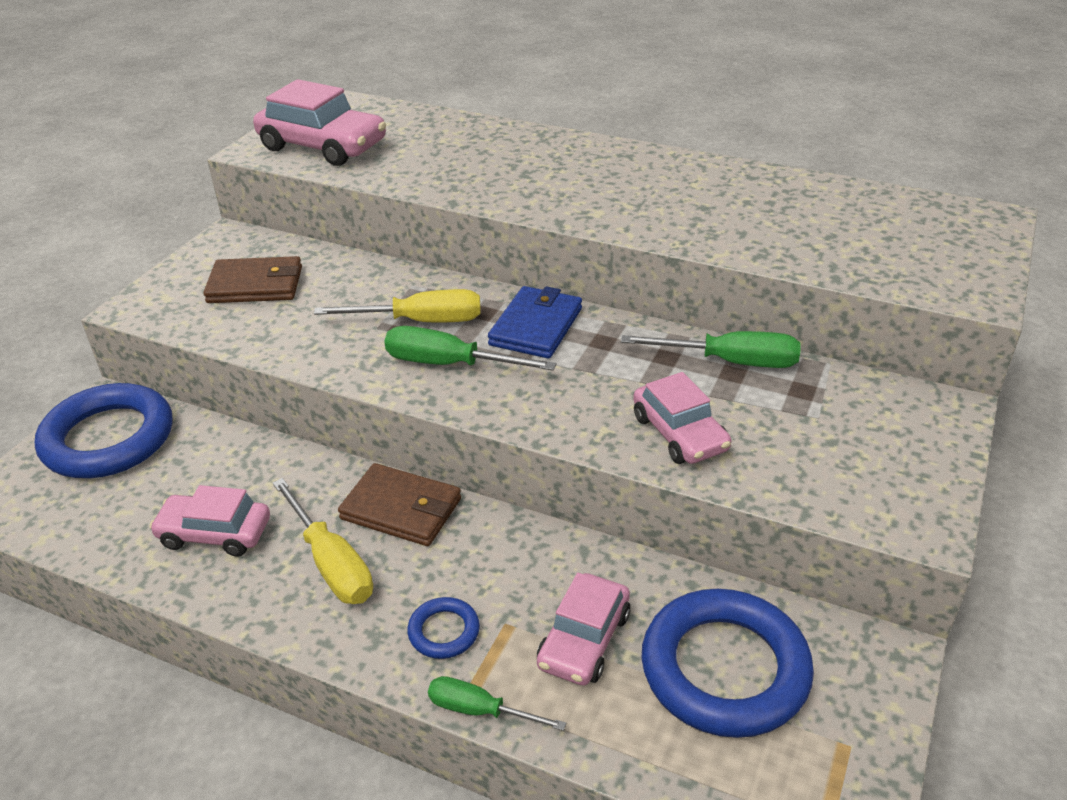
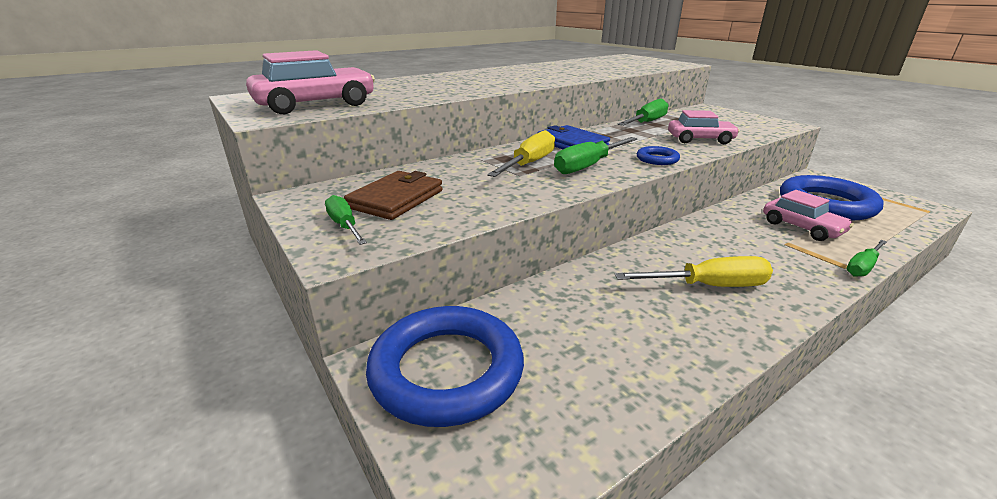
camera: 60 degrees left, 10 degrees down
pink car [150,485,270,557] -> none
brown wallet [338,463,461,546] -> none
blue ring [407,597,480,659] -> blue ring moved to [637,146,680,165]
none -> green screwdriver [325,195,367,245]

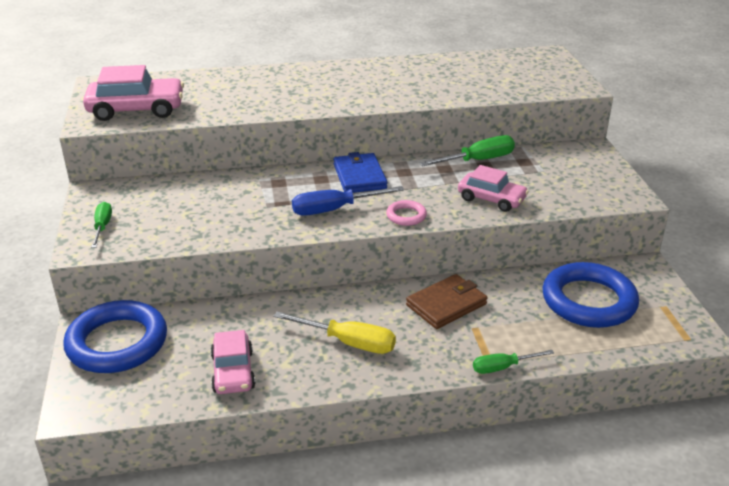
camera: 25 degrees right, 5 degrees up
brown wallet [344,171,442,220] -> brown wallet moved to [406,274,487,329]
yellow screwdriver [487,130,555,177] -> none
green screwdriver [554,137,637,174] -> blue screwdriver [292,186,404,216]
blue ring [637,146,680,165] -> pink ring [386,200,427,226]
pink car [763,190,854,241] -> pink car moved to [211,330,255,394]

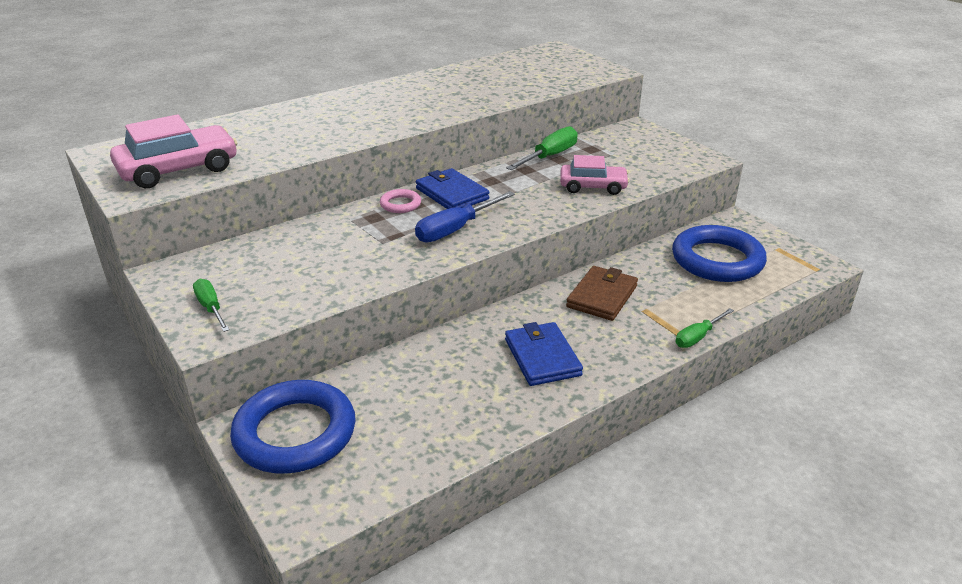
camera: 25 degrees left, 0 degrees up
pink car [211,330,255,394] -> none
yellow screwdriver [274,312,396,354] -> blue wallet [505,322,583,386]
pink ring [386,200,427,226] -> pink ring moved to [380,189,421,213]

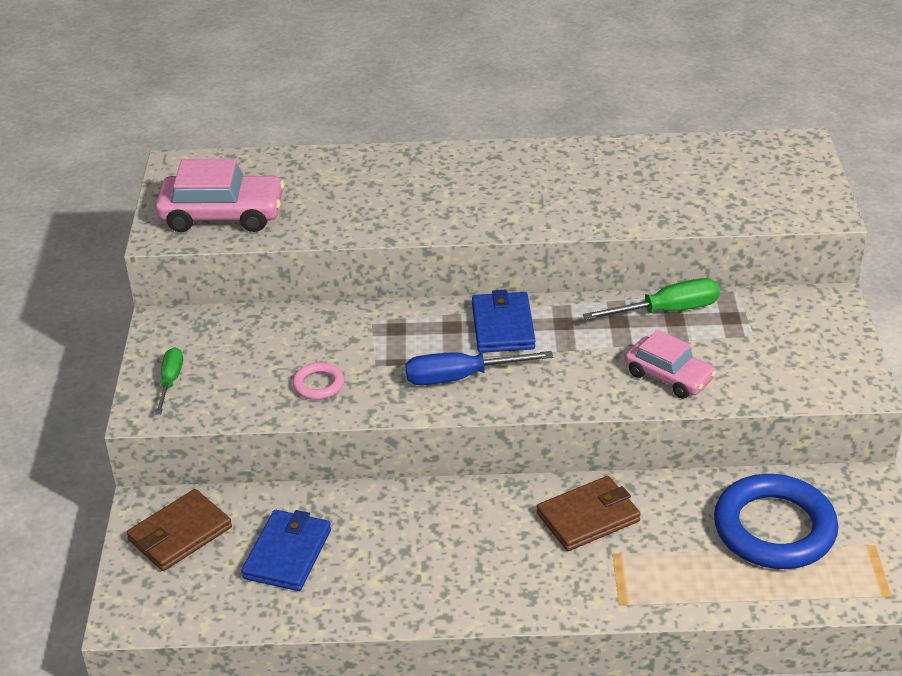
camera: 35 degrees right, 5 degrees up
blue ring [230,380,356,474] -> brown wallet [127,489,232,571]
pink ring [380,189,421,213] -> pink ring moved to [292,362,344,400]
blue wallet [505,322,583,386] -> blue wallet moved to [241,510,331,591]
green screwdriver [676,308,734,348] -> none

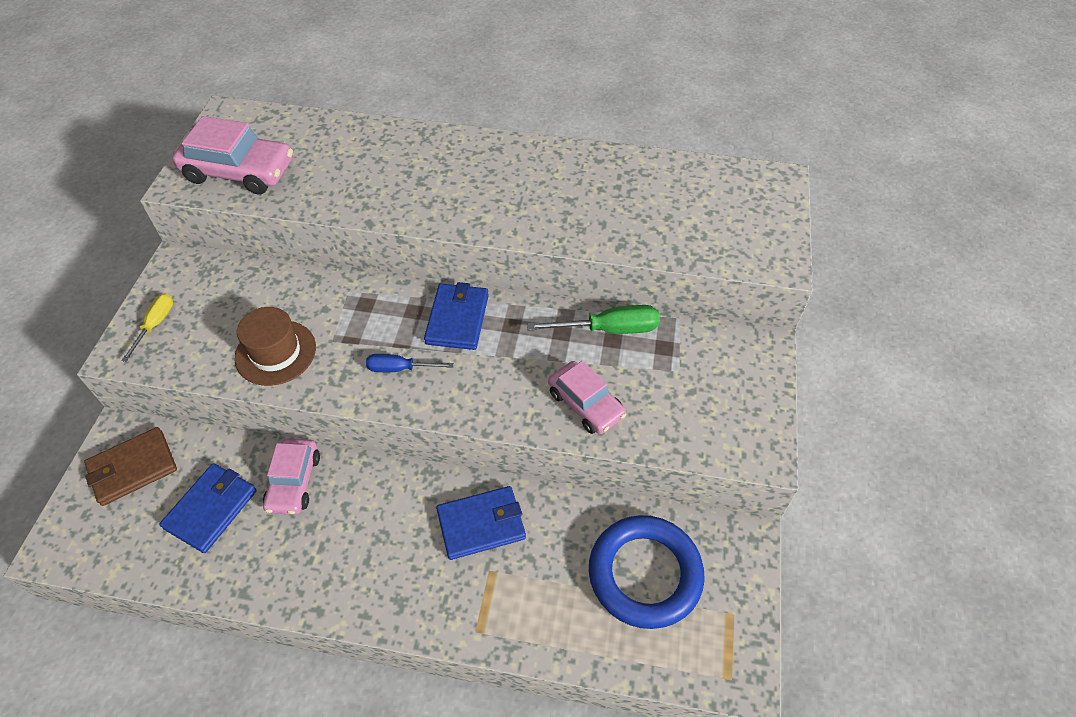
camera: 10 degrees right, 15 degrees up
green screwdriver [155,347,183,414] -> yellow screwdriver [121,294,173,362]
pink ring [292,362,344,400] -> brown hat [235,307,316,386]
blue screwdriver [405,351,553,385] -> blue screwdriver [366,354,454,372], size x0.64
brown wallet [537,476,641,551] -> blue wallet [436,486,526,560]
none -> pink car [263,439,320,515]

